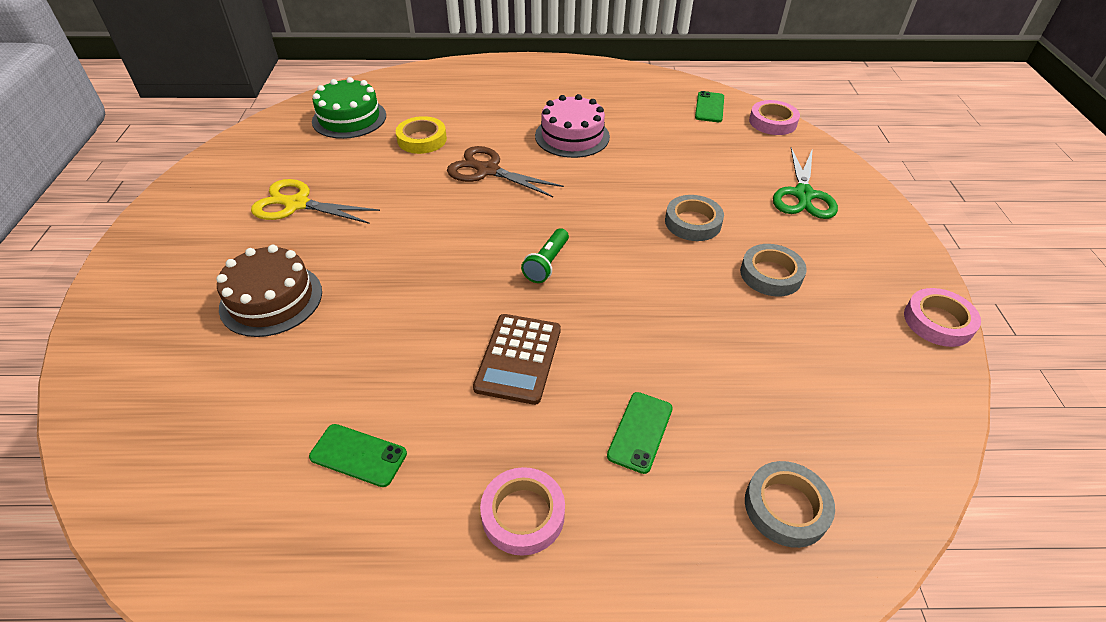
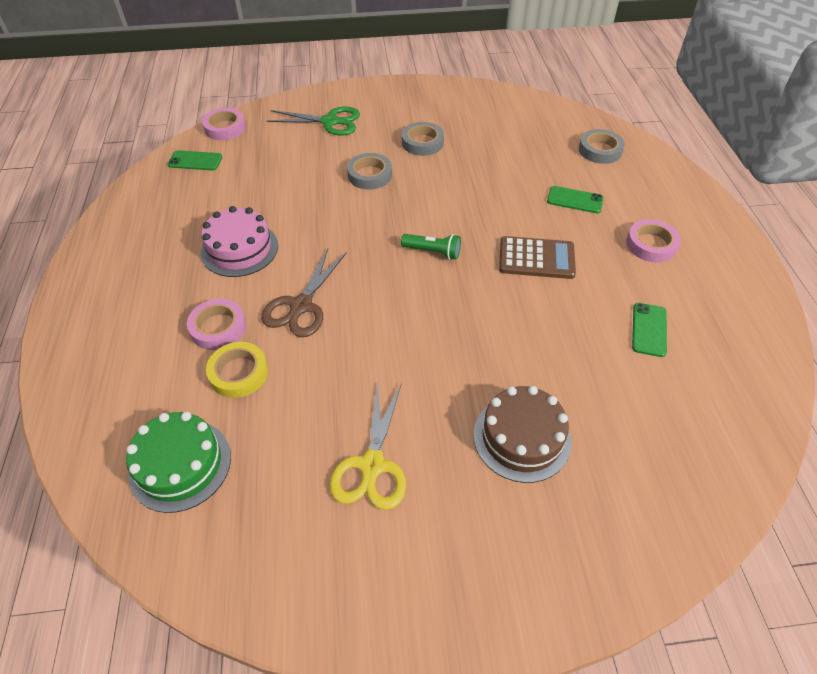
camera: 95 degrees left, 5 degrees up
pink tape [904,288,981,347] -> pink tape moved to [187,299,246,350]

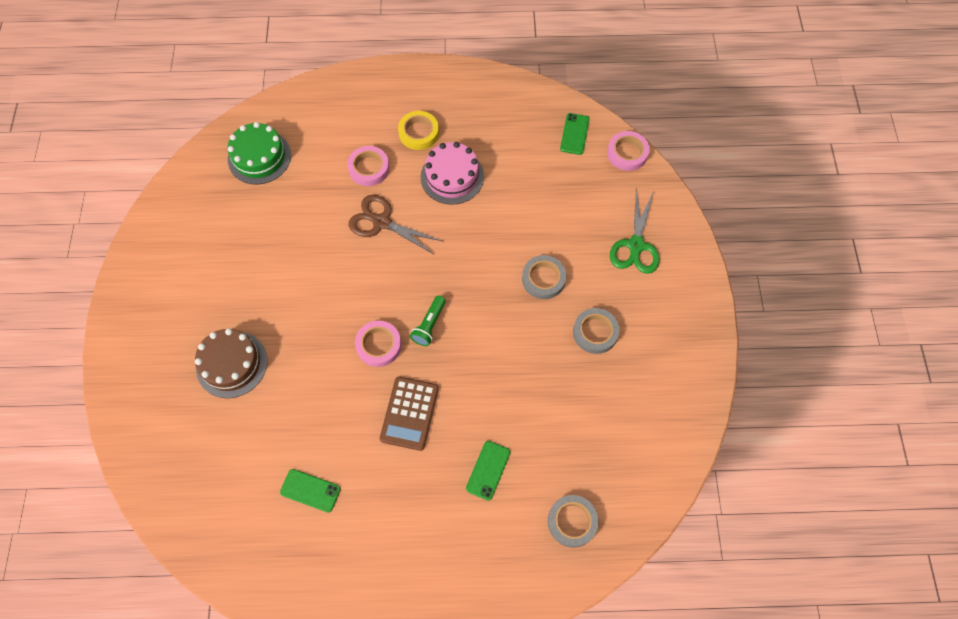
camera: 95 degrees right, 15 degrees up
yellow tape [206,342,268,398] -> yellow tape moved to [398,111,439,150]
yellow scissors [330,380,406,510] -> none
pink tape [626,219,681,262] -> pink tape moved to [355,321,402,367]

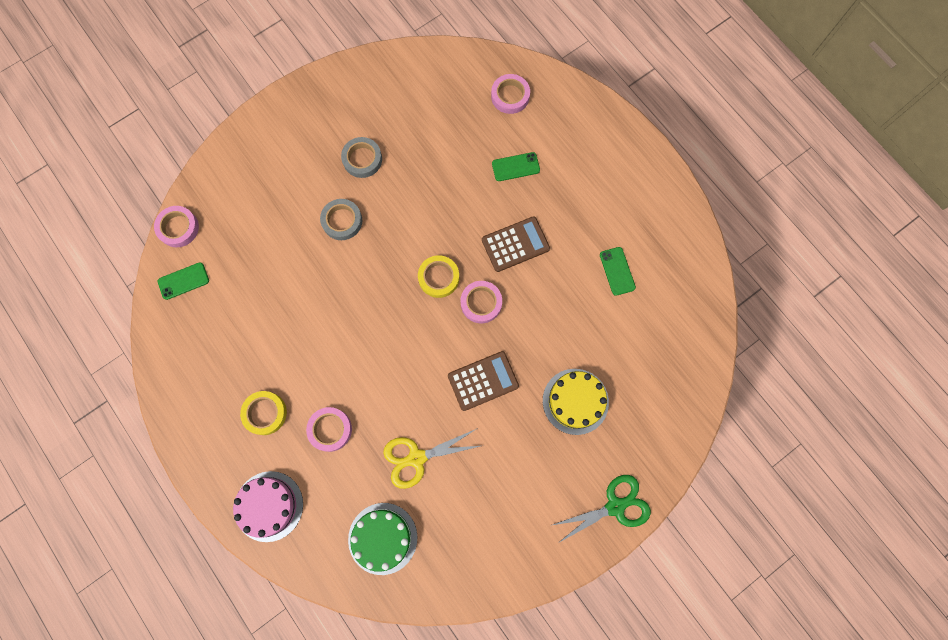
camera: 125 degrees left, 10 degrees up
brown cake [195,328,267,398] -> yellow cake [543,369,609,435]
brown scissors [348,195,442,255] -> none
green flashlight [410,295,446,346] -> yellow tape [418,255,459,298]
pink cake [421,142,484,205] -> pink cake moved to [233,471,303,542]
grey tape [548,495,599,548] -> pink tape [491,74,530,114]
green scissors [610,188,660,274] -> green scissors moved to [550,475,651,543]
none -> yellow scissors [383,428,480,489]
none -> brown calculator [448,351,519,411]

